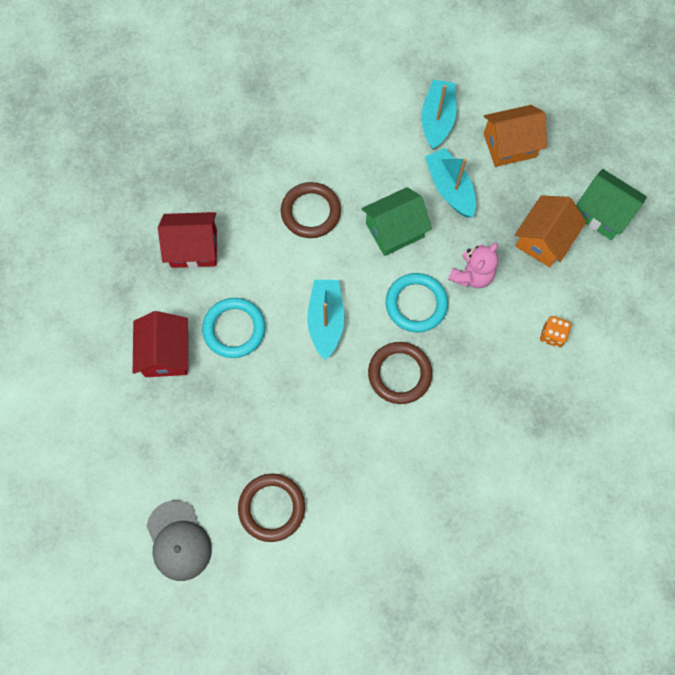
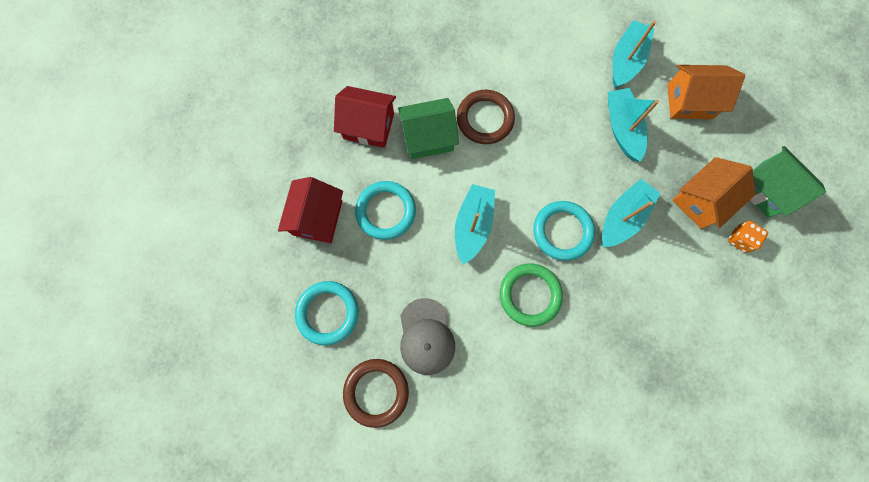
camera: 15 degrees right, 5 degrees up
grey cap [146,500,212,581] -> grey cap moved to [400,298,455,375]
green house [362,187,432,256] -> green house moved to [398,98,459,159]
brown ring [368,342,432,404] -> green ring [500,263,563,327]
pink teddy bear [448,243,498,288] -> turquoise boat [602,179,660,247]
orange dice [540,316,571,348] -> orange dice moved to [728,221,768,253]
none -> turquoise ring [295,281,358,345]

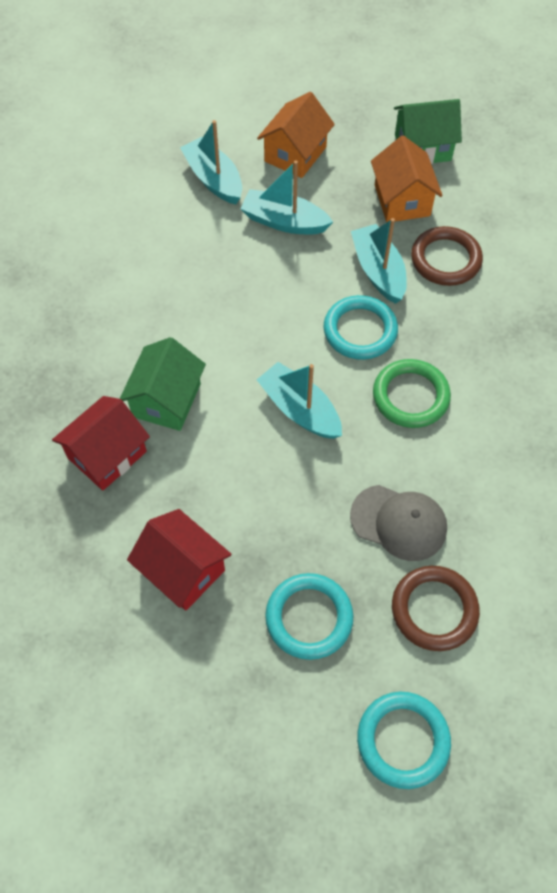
camera: 60 degrees left, 15 degrees down
turquoise ring [355,181,416,240] -> turquoise ring moved to [357,692,451,789]
brown ring [457,90,515,144] -> brown ring moved to [411,226,483,286]
orange dice [728,221,768,253] -> none

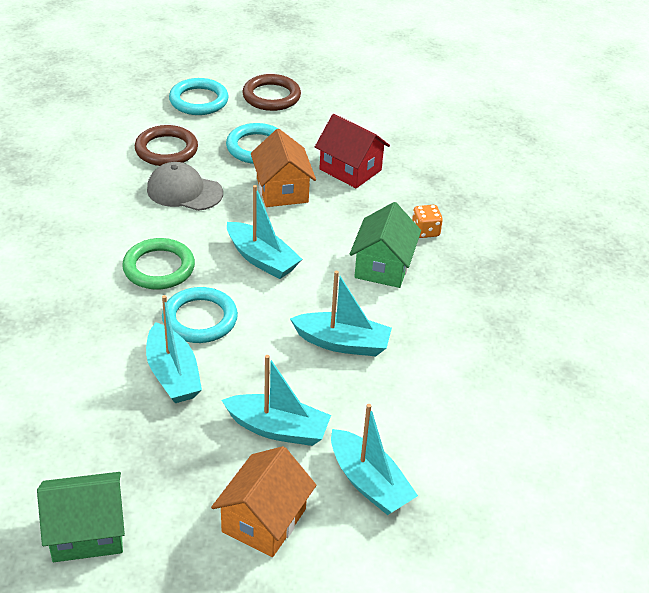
camera: 175 degrees right, 20 degrees down
red house [52,396,150,490] -> orange dice [412,205,443,238]
orange house [371,135,443,222] -> orange house moved to [251,129,316,207]
brown ring [411,226,483,286] -> brown ring moved to [242,74,301,111]
none -> turquoise boat [290,271,392,356]

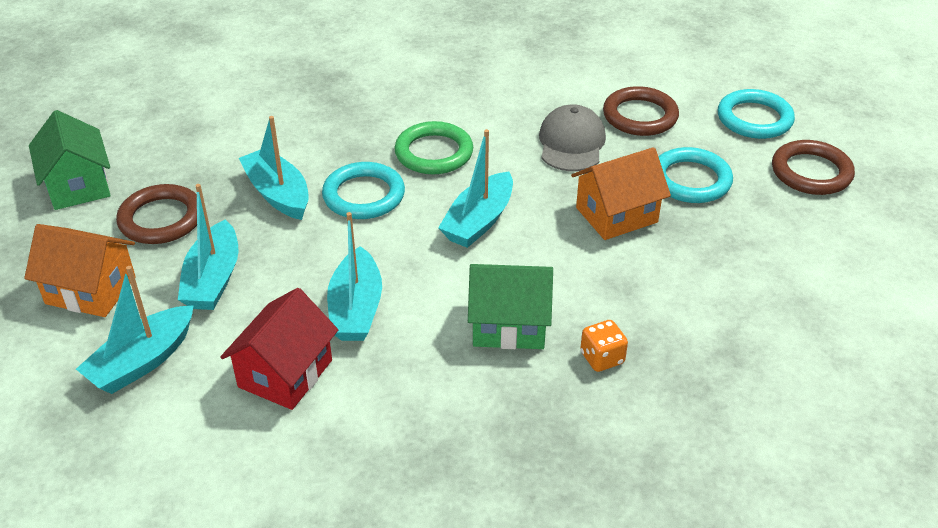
camera: 80 degrees right, 0 degrees up
turquoise boat [146,295,202,403] -> turquoise boat turned 90 degrees clockwise [239,116,309,220]
red house [315,114,390,188] -> red house moved to [220,288,338,410]
none -> brown ring [116,184,197,244]

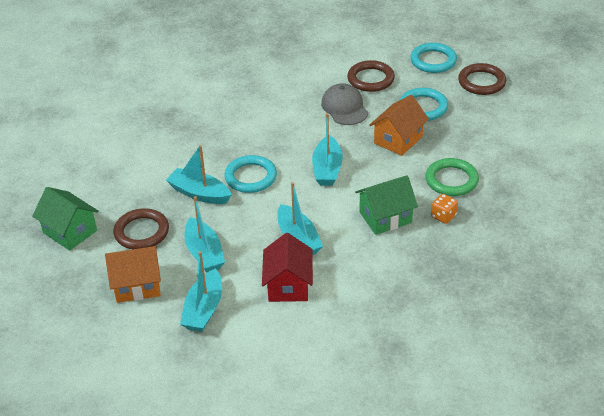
camera: 25 degrees left, 0 degrees up
green ring [394,121,473,174] -> green ring moved to [425,158,479,196]

